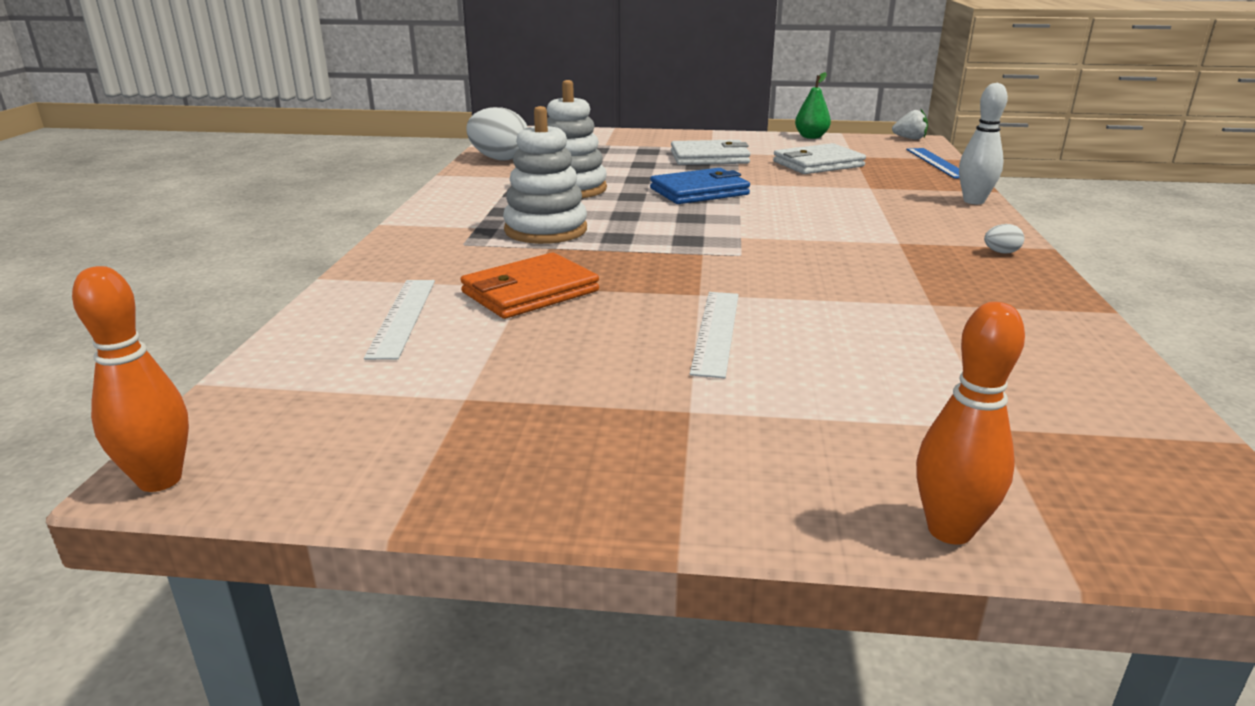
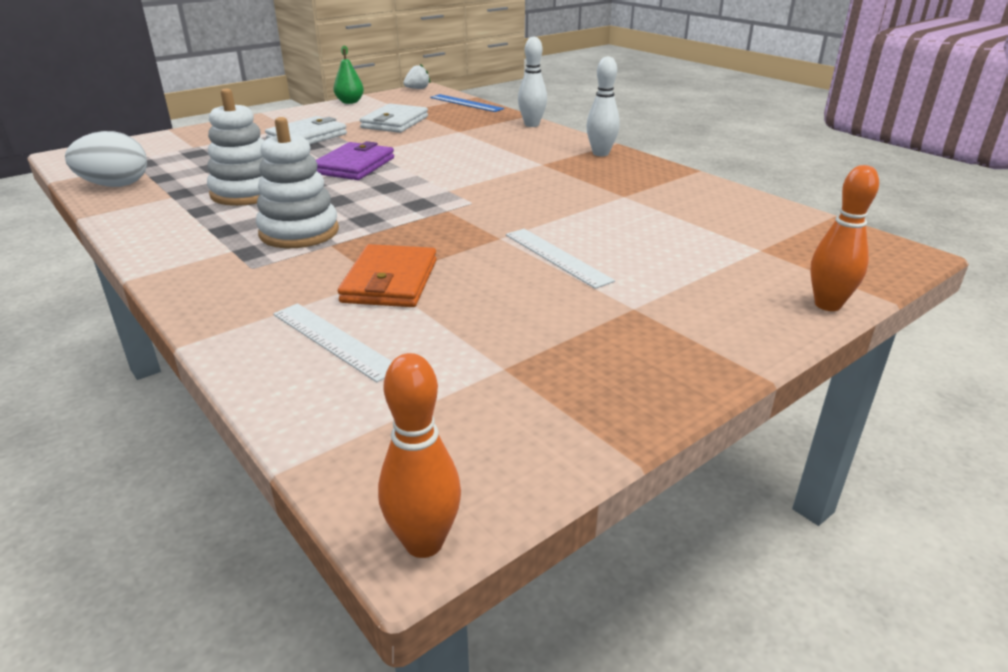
camera: 45 degrees left, 5 degrees up
blue wallet [650,168,750,204] -> purple wallet [316,141,394,180]
white egg [984,224,1024,254] -> white bowling pin [586,56,620,156]

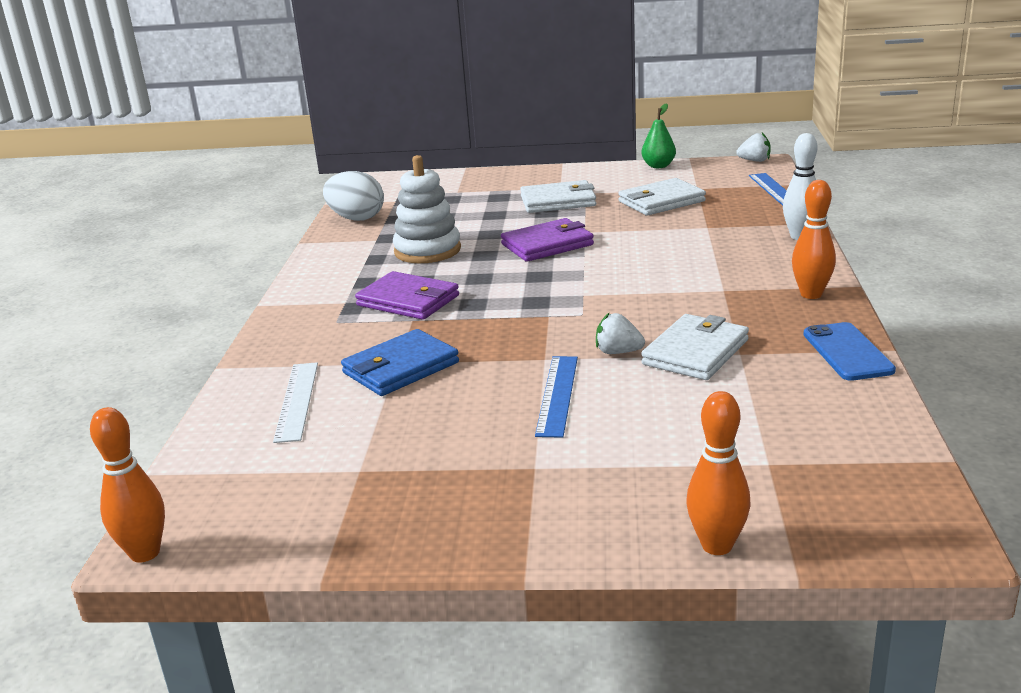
camera: 45 degrees right, 5 degrees down
white stacking toy [256,117,339,248] -> purple wallet [355,271,459,320]
orange wallet [338,244,437,307] -> blue wallet [341,329,459,396]
white ruler [506,229,615,289] -> blue ruler [535,356,578,438]
white bowling pin [586,56,620,156] -> orange bowling pin [792,180,836,299]
none -> white strawberry [596,313,645,354]
none -> white wallet [641,314,749,380]
none -> blue phone [803,322,896,381]

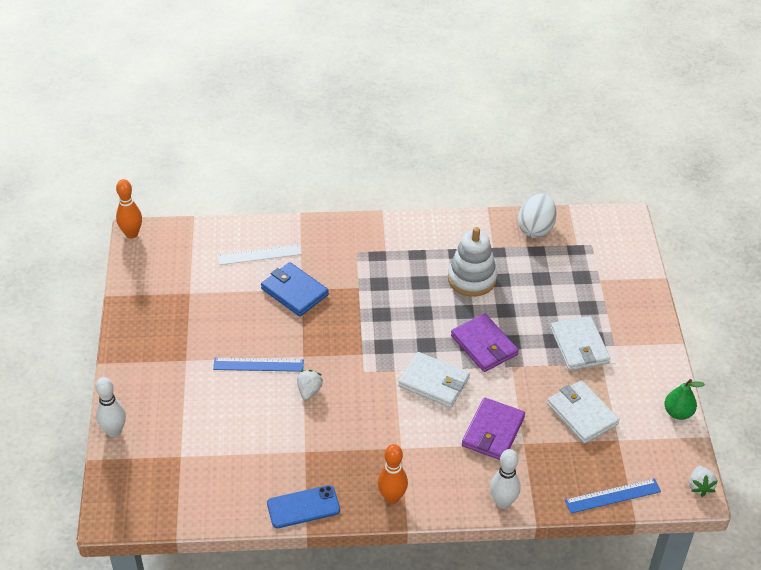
camera: 80 degrees right, 20 degrees up
purple wallet [355,271,459,320] -> purple wallet moved to [462,397,525,460]
white wallet [641,314,749,380] -> white wallet moved to [398,352,470,408]
orange bowling pin [687,391,751,555] -> white bowling pin [96,377,126,437]

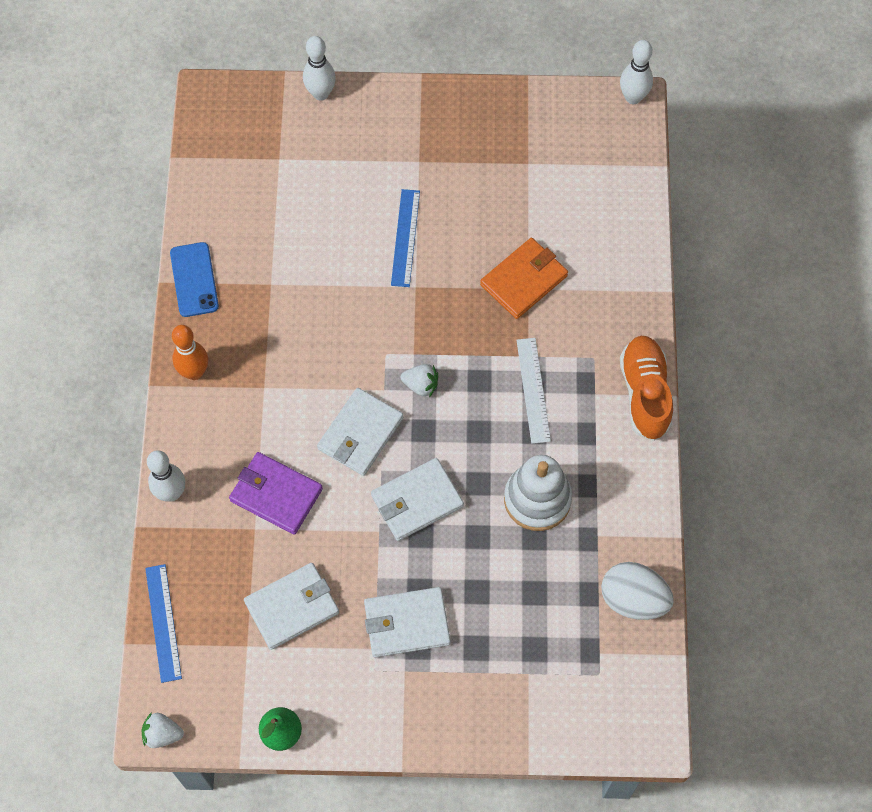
camera: 95 degrees right, 20 degrees up
orange bowling pin [116,179,142,239] -> white bowling pin [620,40,653,104]
white ruler [217,244,302,265] -> white ruler moved to [516,338,551,444]
blue wallet [261,262,329,316] -> orange wallet [480,238,568,319]
white strawberry [297,370,323,400] -> white strawberry moved to [401,364,438,398]
purple wallet [451,314,519,372] -> white wallet [371,458,464,541]
none -> orange shoe [620,336,673,441]

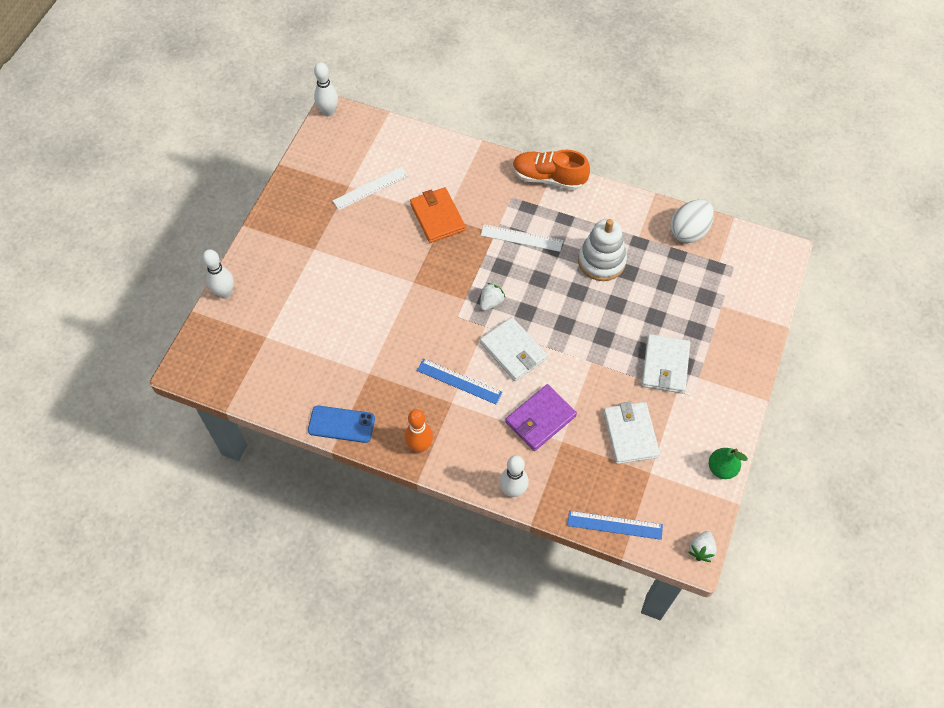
camera: 70 degrees left, 5 degrees down
white wallet [371,458,464,541] -> none
blue ruler [391,189,420,287] -> blue ruler moved to [417,359,502,404]
none -> white ruler [333,167,408,210]

